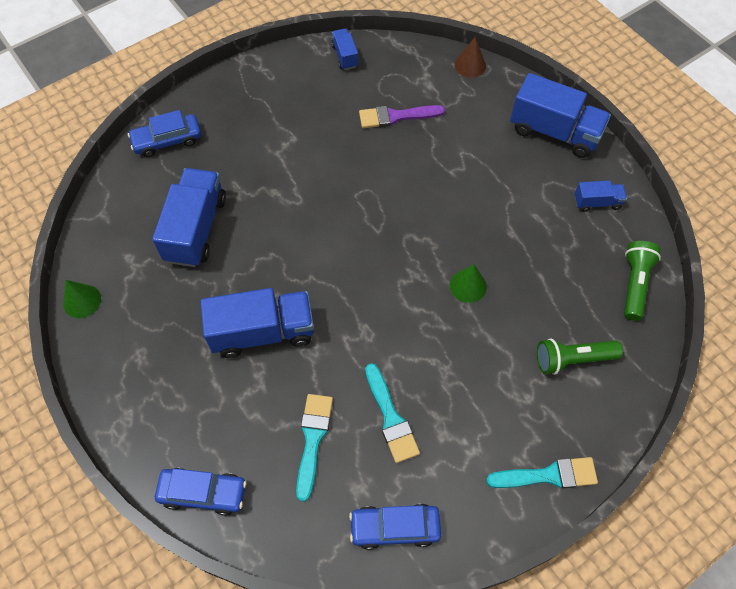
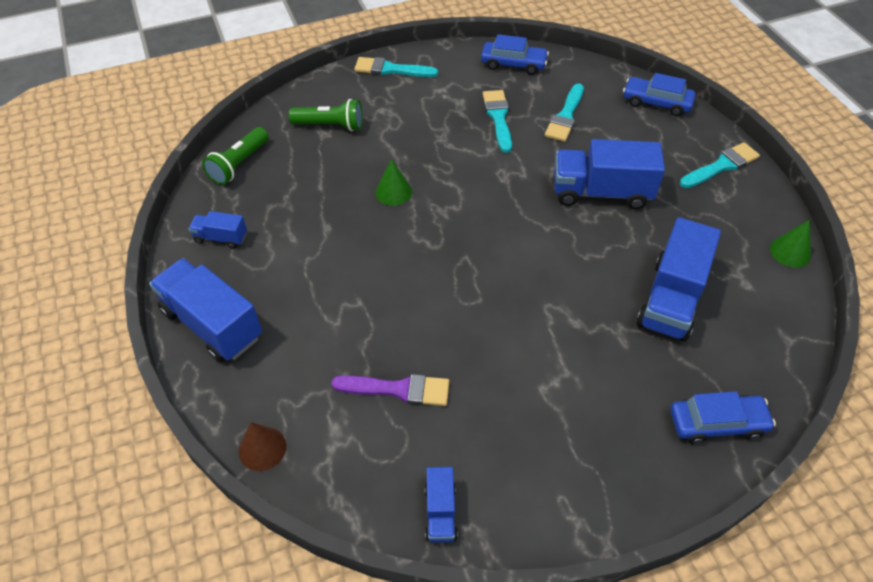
camera: 165 degrees left, 10 degrees down
none -> turquoise brush [680,142,760,188]

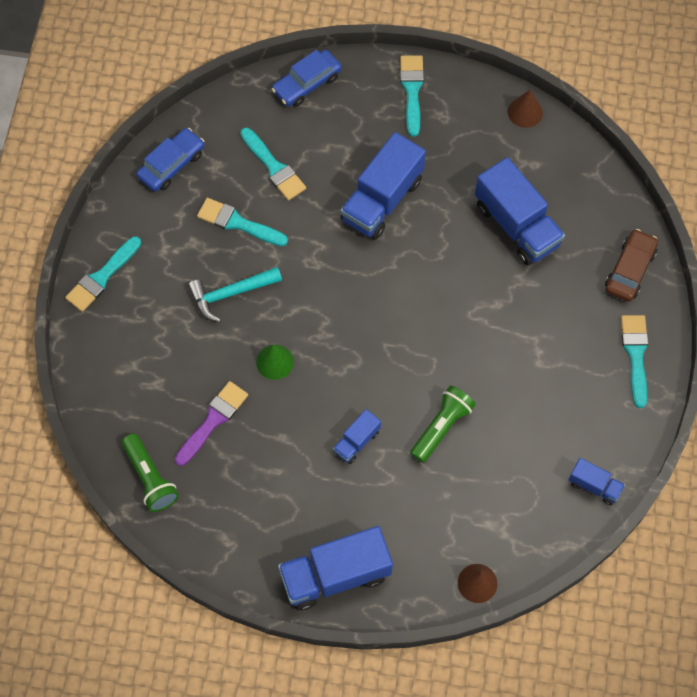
camera: 60 degrees left, 15 degrees up
blue truck [189,211,247,249] -> blue truck moved to [333,409,381,464]
green flashlight [289,99,363,131] -> green flashlight moved to [410,386,476,463]
purple brush [331,374,450,406] -> purple brush moved to [175,381,248,466]
blue car [670,391,776,444] -> brown car [605,229,658,302]
green cone [770,220,811,268] -> brown cone [508,90,543,128]
none -> turquoise hammer [188,267,282,322]
none -> turquoise brush [621,315,649,408]

